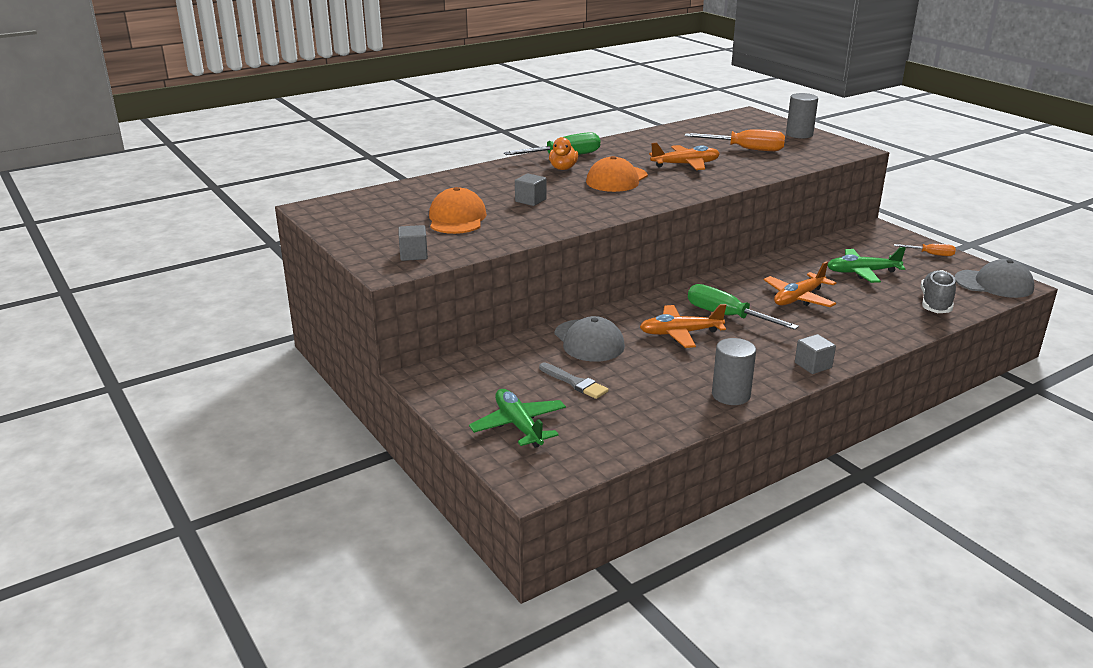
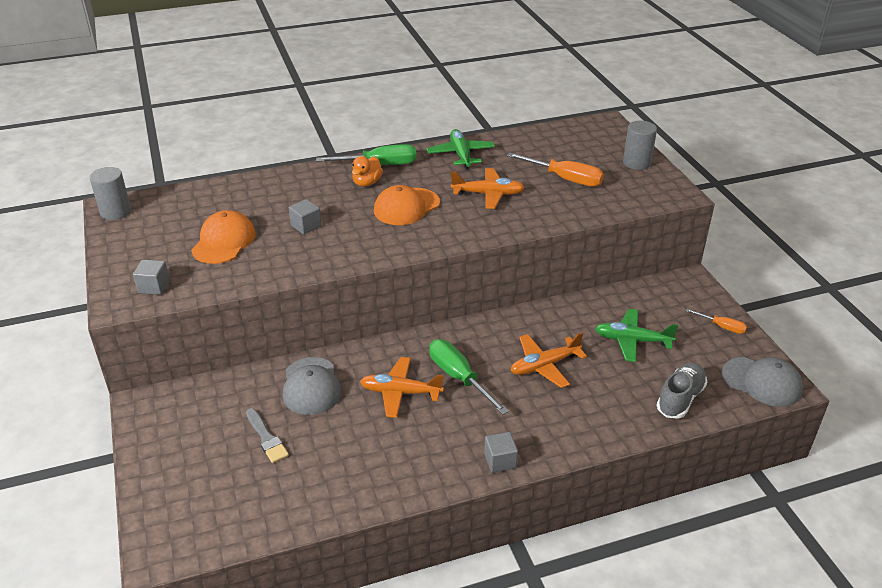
camera: 15 degrees right, 10 degrees up
green plane [469,389,566,448] -> green plane moved to [426,129,495,169]
grey cylinder [712,338,756,405] -> grey cylinder moved to [90,167,131,220]

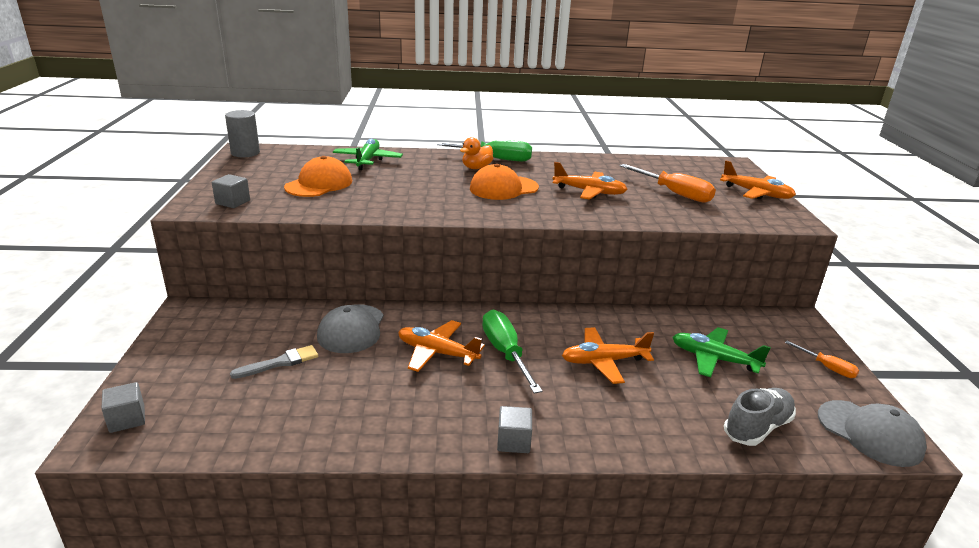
camera: 15 degrees right, 10 degrees down
grey brush [246,408,289,463] -> grey brush turned 105 degrees counterclockwise [230,345,318,379]
grey cube [289,199,321,234] -> grey cube moved to [102,382,145,433]
green plane [426,129,495,169] -> green plane moved to [333,139,403,170]
grey cylinder [623,121,657,170] -> orange plane [720,161,796,199]

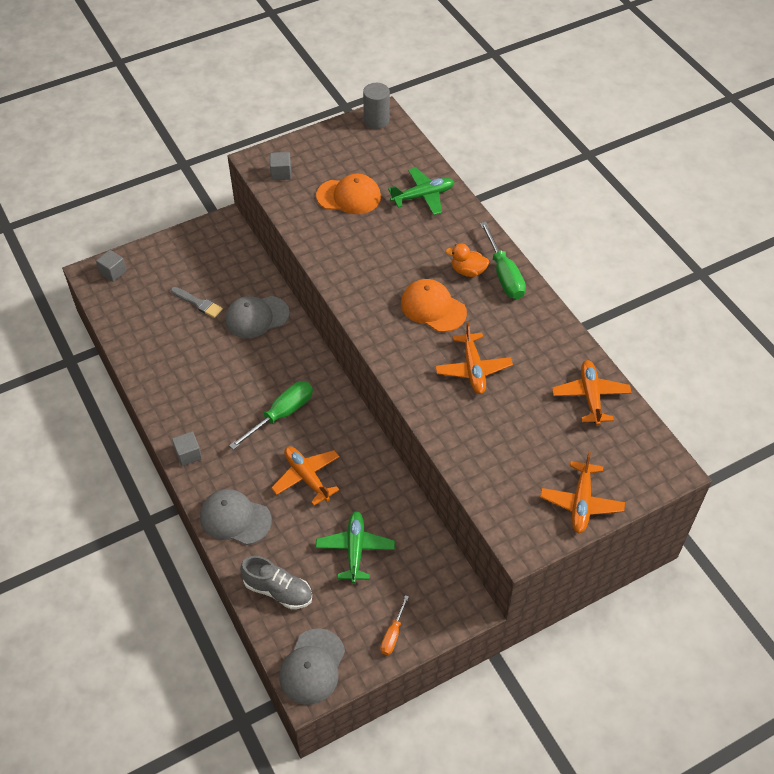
camera: 65 degrees right, 25 degrees up
orange plane [398,320,485,372] -> orange plane moved to [552,360,632,426]
orange screwdriver [620,164,716,203] -> none
none -> grey cap [200,489,272,545]

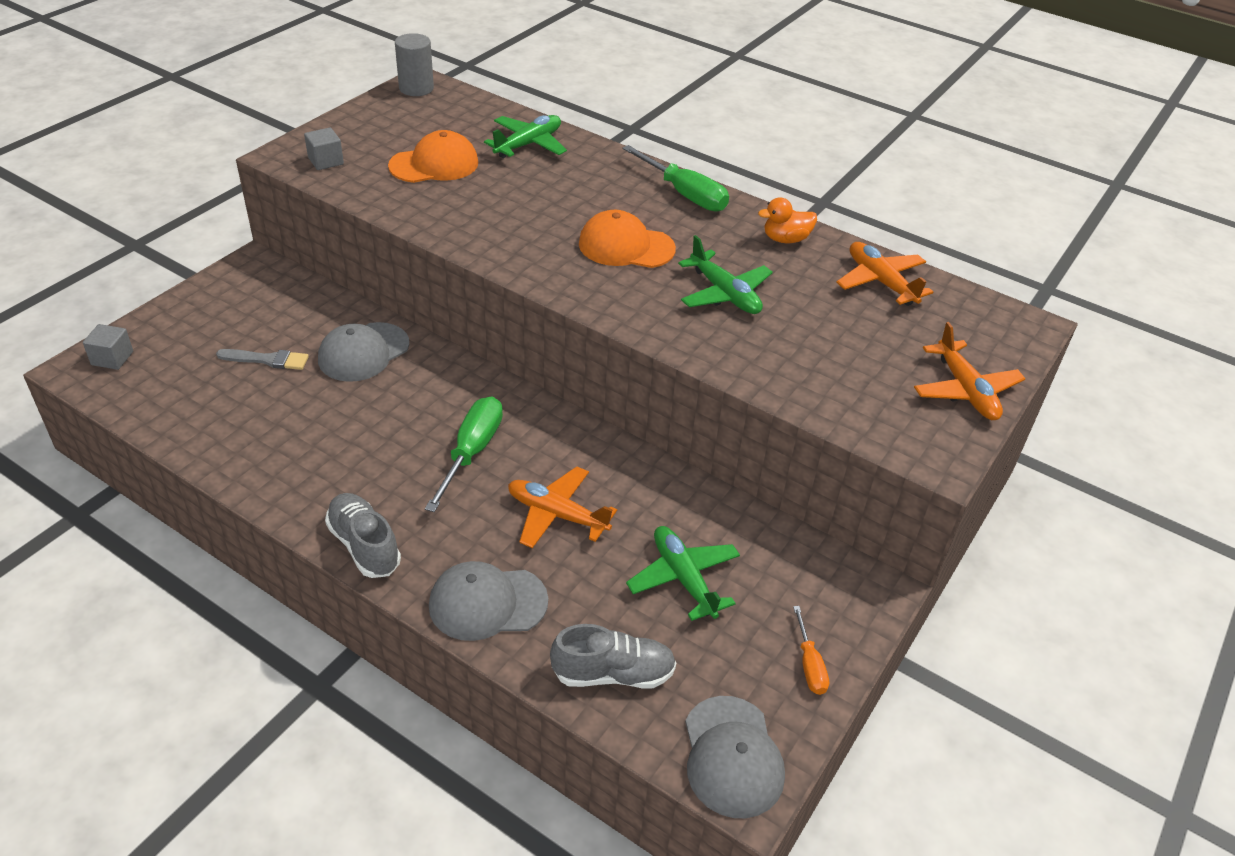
camera: 30 degrees left, 10 degrees down
grey cube [172,431,202,466] -> grey shoe [325,493,401,578]
orange plane [435,322,513,394] -> green plane [678,235,773,314]
orange duck [446,243,489,277] -> orange duck moved to [758,197,817,243]

